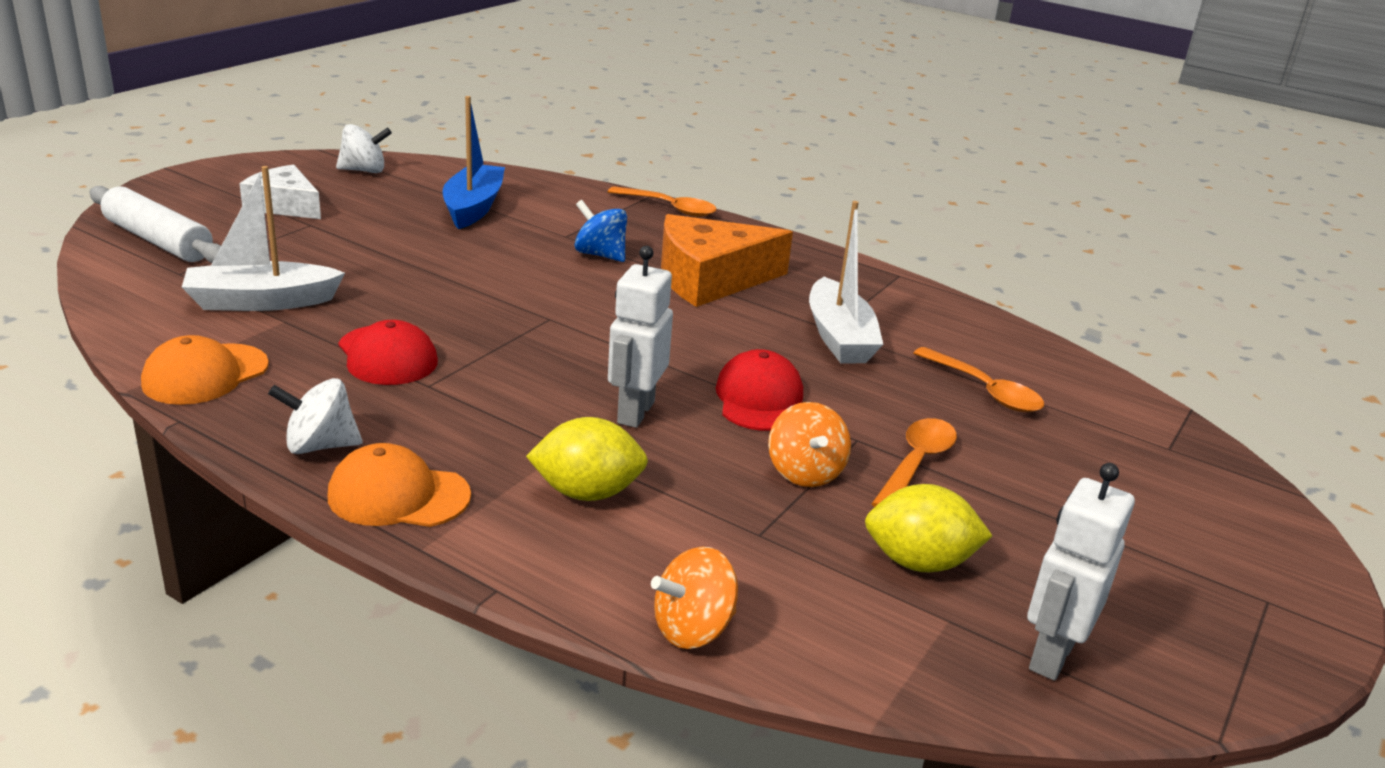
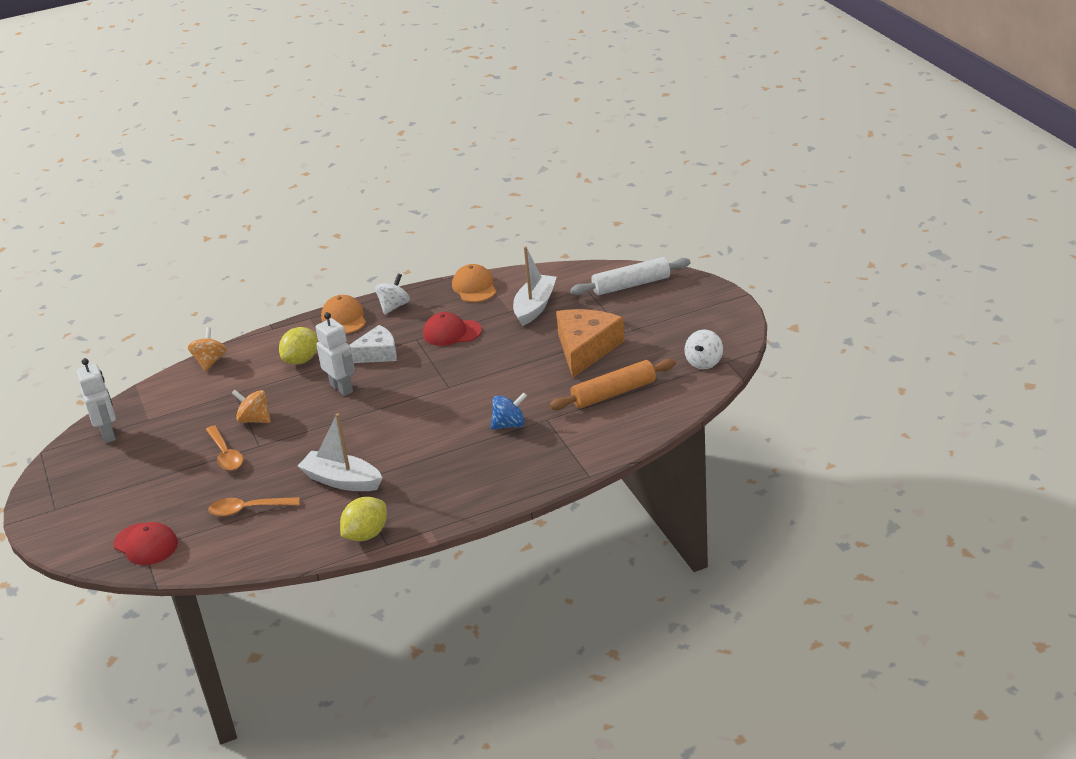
camera: 130 degrees right, 5 degrees up
white cheese [239,164,321,219] -> white cheese moved to [350,325,397,363]
orange cap [328,443,471,527] -> orange cap turned 60 degrees counterclockwise [321,295,366,334]
blue boat [443,96,505,229] -> orange rolling pin [549,359,676,410]
orange spoon [608,186,717,217] -> none
orange cheese [661,214,793,307] -> orange cheese moved to [556,309,625,378]
red cap [715,349,803,431] -> red cap moved to [113,522,178,565]
yellow lemon [865,484,992,572] -> yellow lemon moved to [340,497,387,541]

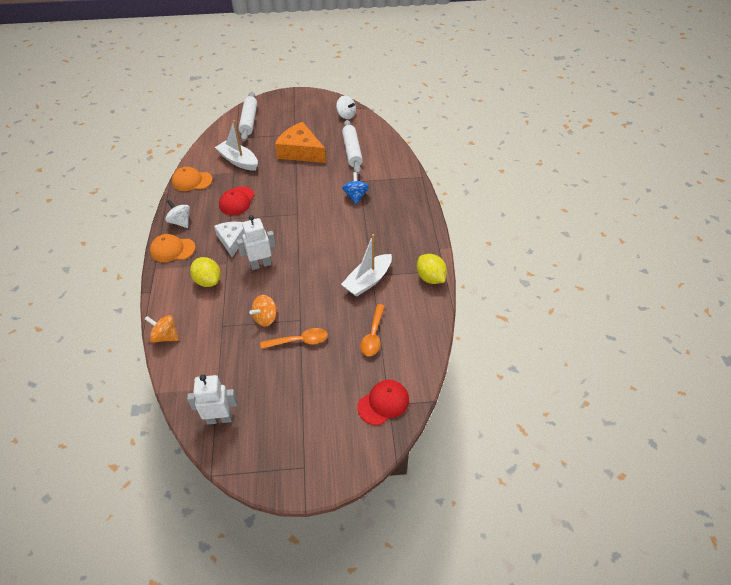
camera: 75 degrees left, 15 degrees up
orange rolling pin [549,359,676,410] -> white rolling pin [342,120,363,174]

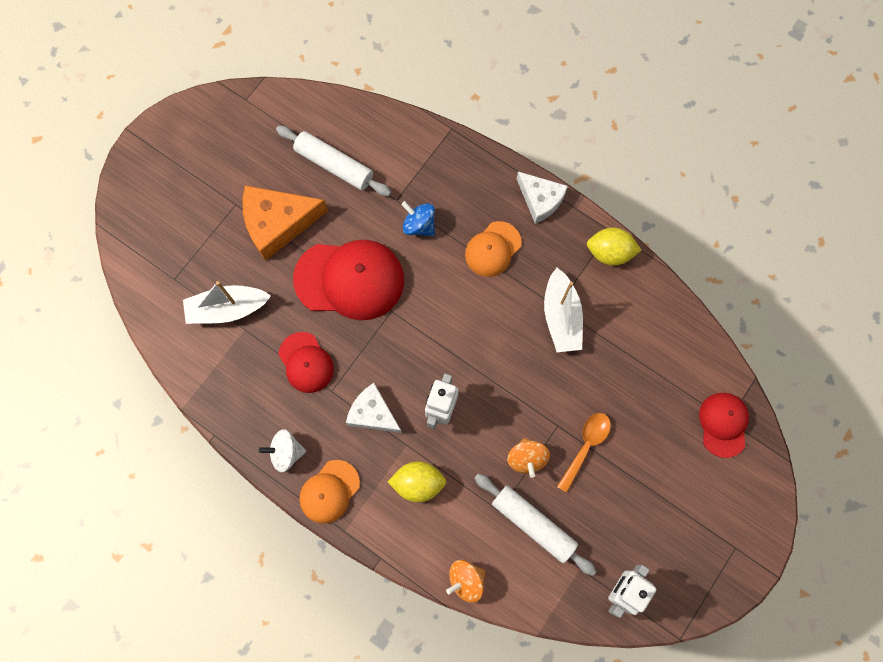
camera: 50 degrees left, 25 degrees up
orange cap [172,167,213,191] -> orange cap moved to [465,221,521,277]
white rolling pin [239,92,257,141] -> white rolling pin moved to [475,474,597,576]
white spinning top [336,96,356,119] -> none
orange spoon [360,304,385,356] -> none
none -> red cap [293,240,404,320]
none -> white cheese [517,171,568,224]

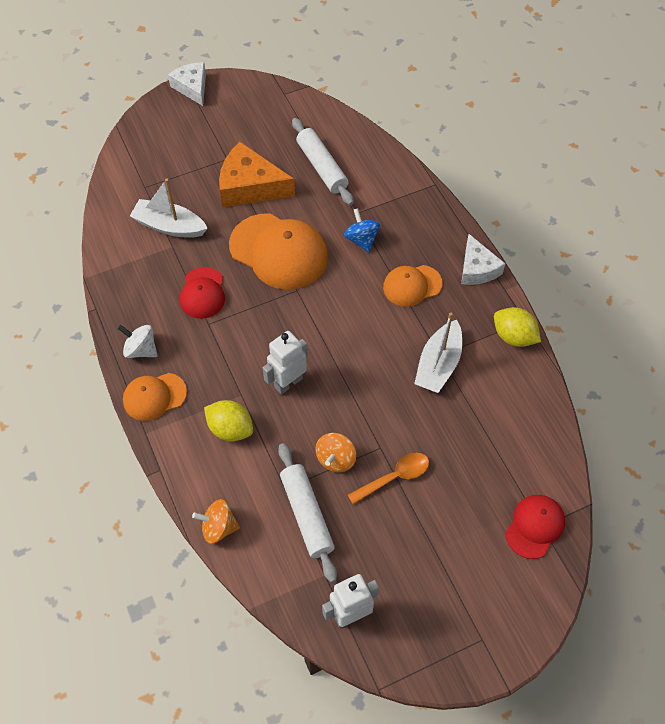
camera: 30 degrees right, 15 degrees down
red cap [293,240,404,320] -> orange cap [229,213,328,290]
white cheese [346,383,402,433] -> white cheese moved to [168,62,206,106]

